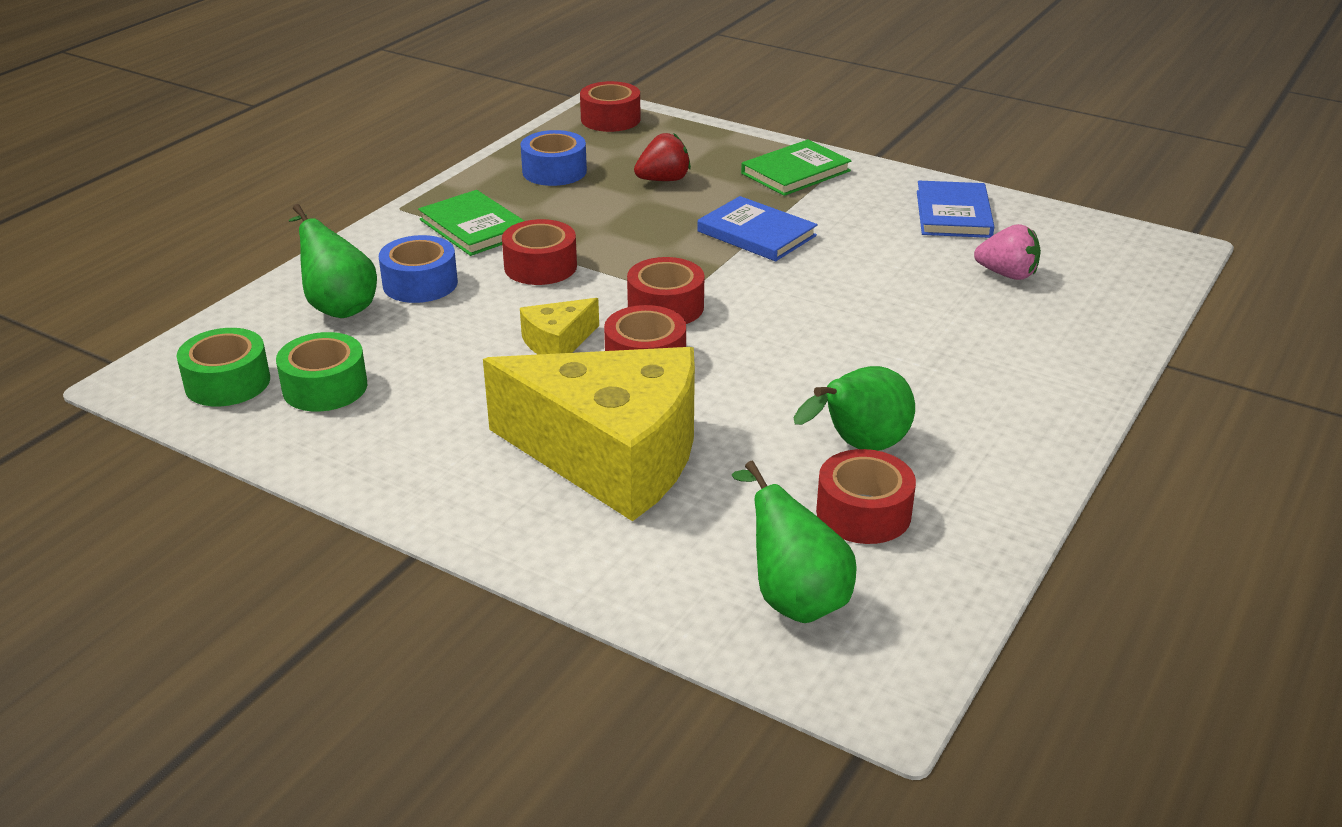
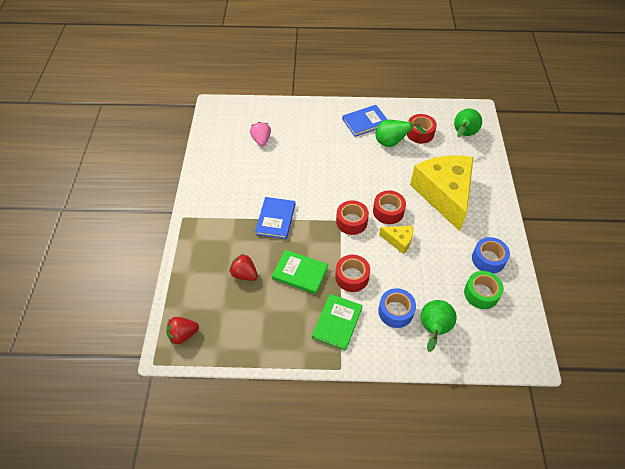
camera: 120 degrees left, 20 degrees up
green tape [177,328,270,406] -> none
blue tape [520,130,587,186] -> blue tape moved to [472,237,510,274]
red tape [580,81,641,132] -> red strawberry [166,317,199,344]
green book [741,139,852,196] -> green book moved to [272,250,328,294]
blue book [917,181,994,238] -> blue book moved to [342,105,388,137]

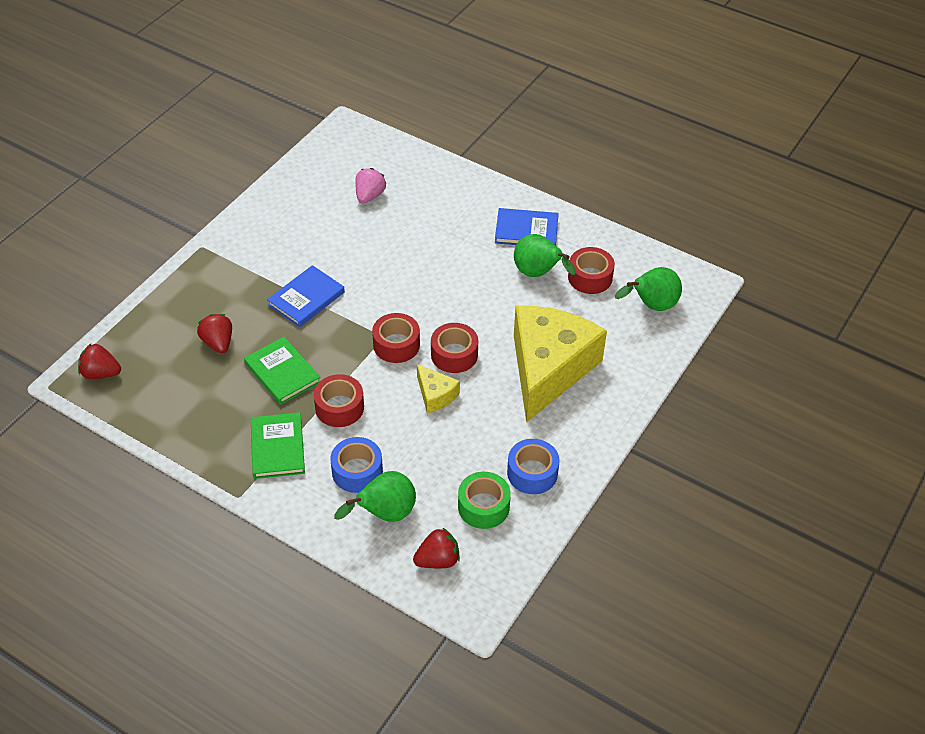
camera: 30 degrees right, 5 degrees down
green book [312,294,363,351] -> green book turned 60 degrees counterclockwise [251,412,305,479]
none -> red strawberry [413,527,460,568]

